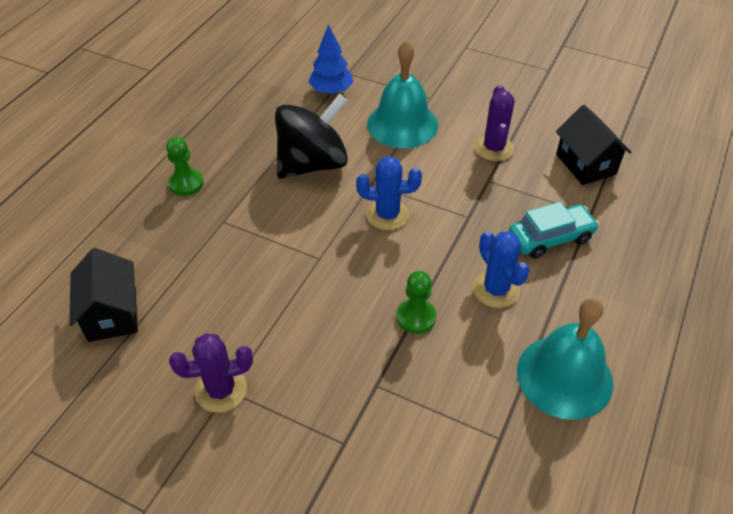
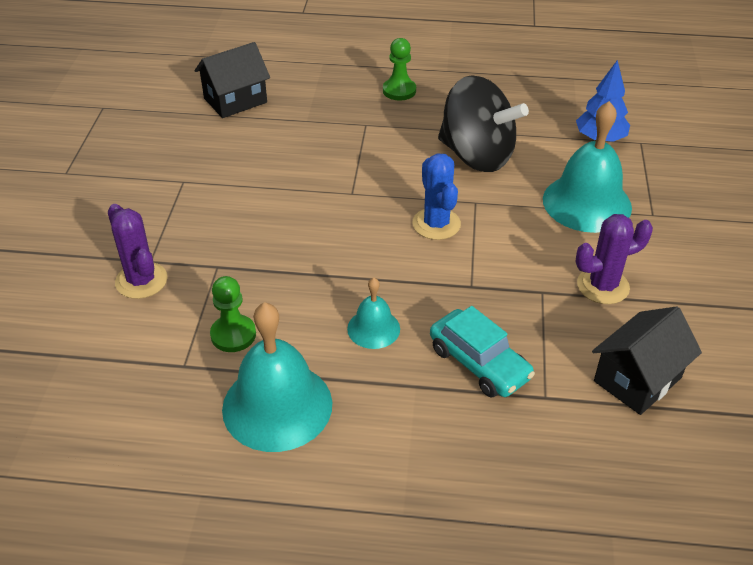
camera: 70 degrees right, 5 degrees down
purple cactus [169,333,253,413] -> purple cactus moved to [108,204,167,299]
green pawn [397,271,436,334] -> green pawn moved to [210,276,256,352]
blue cactus [473,231,530,308] -> turquoise bell [347,278,400,349]

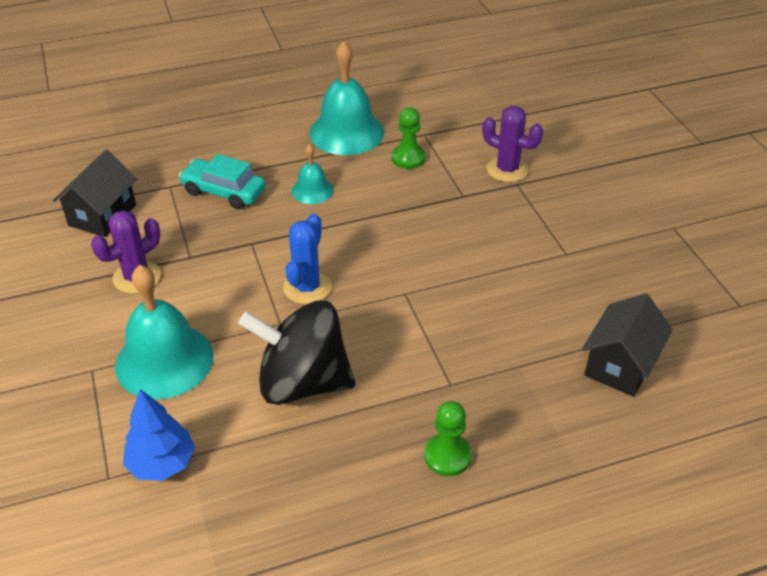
camera: 155 degrees right, 0 degrees up
blue cactus [412,153,461,240] -> blue cactus turned 60 degrees clockwise [283,214,331,304]

